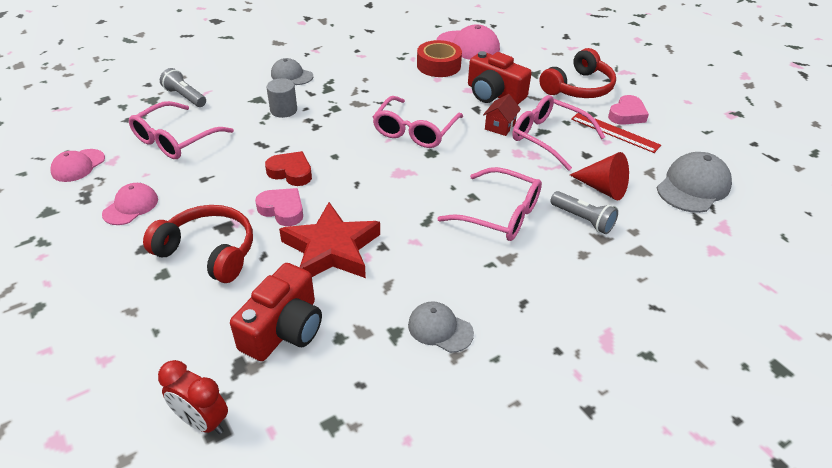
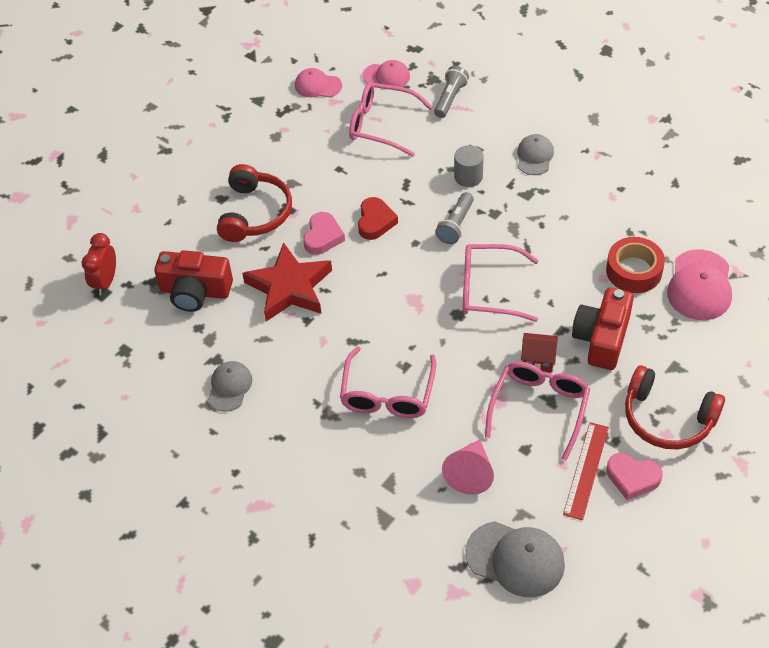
camera: 75 degrees right, 10 degrees up
pink cap [102,183,158,225] -> pink cap moved to [362,60,410,87]
grey flashlight [550,191,618,234] -> grey flashlight moved to [435,192,474,244]
red cone [570,152,629,200] -> pink cone [442,439,494,495]

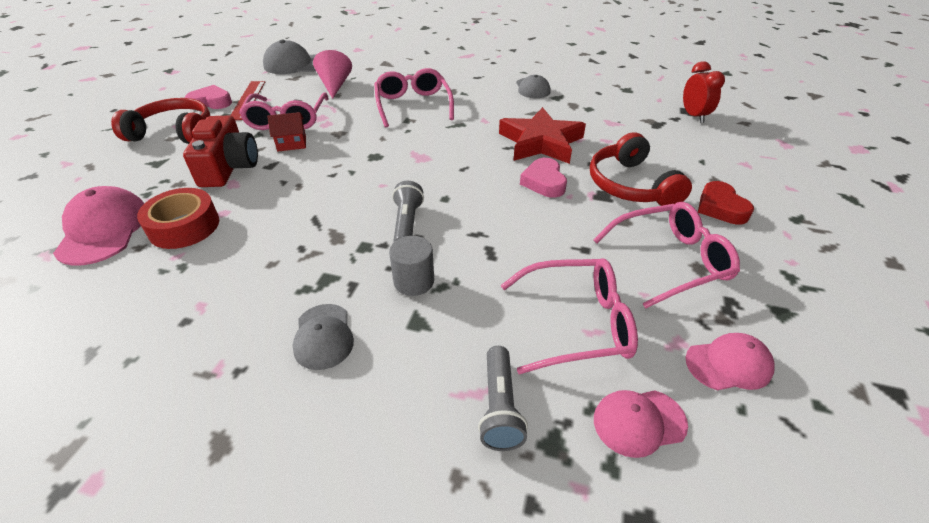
camera: 155 degrees right, 10 degrees down
red camera [154,250,233,312] -> none
red heart [358,197,398,240] -> red heart moved to [698,181,754,225]
pink glasses [463,244,539,322] -> pink glasses moved to [593,202,740,309]

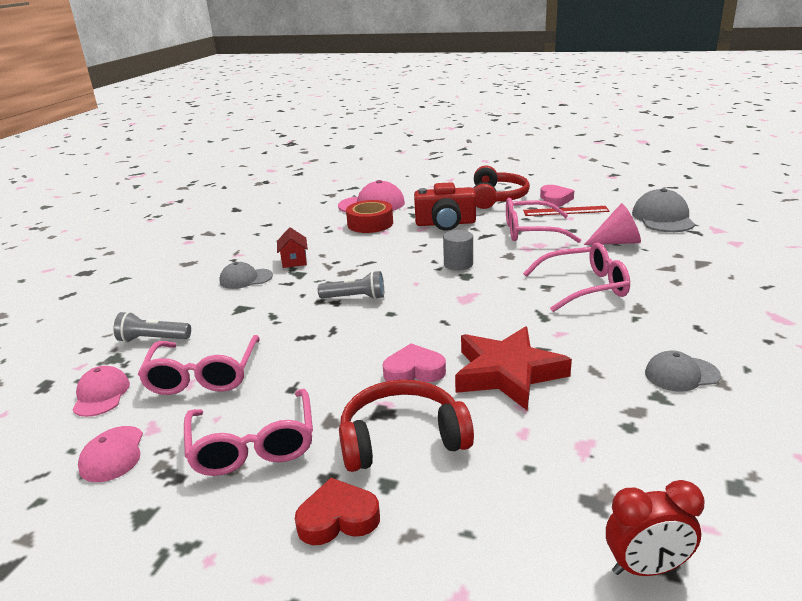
camera: 95 degrees right, 15 degrees down
red house [267,112,306,151] -> red house moved to [277,227,308,268]
grey cylinder [389,236,434,296] -> grey cylinder moved to [443,230,473,271]

